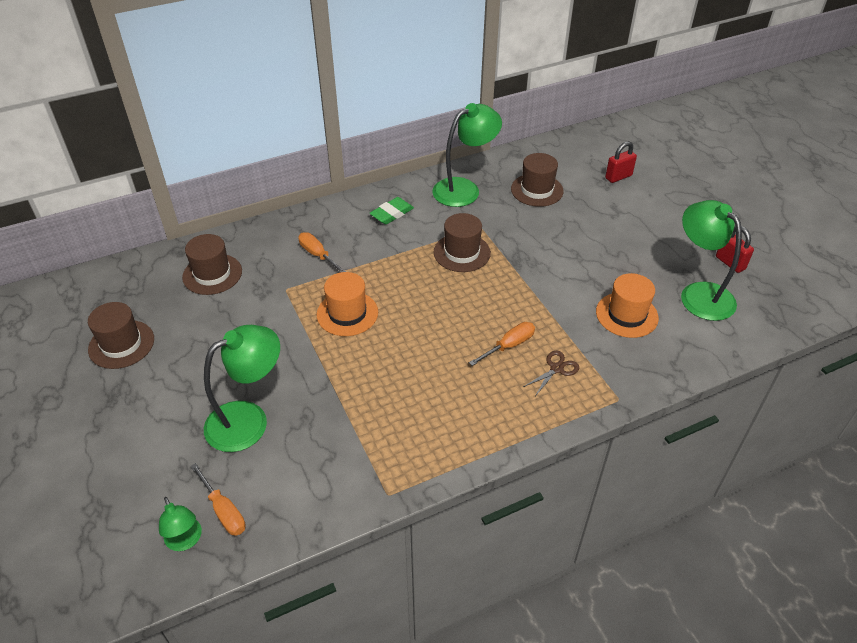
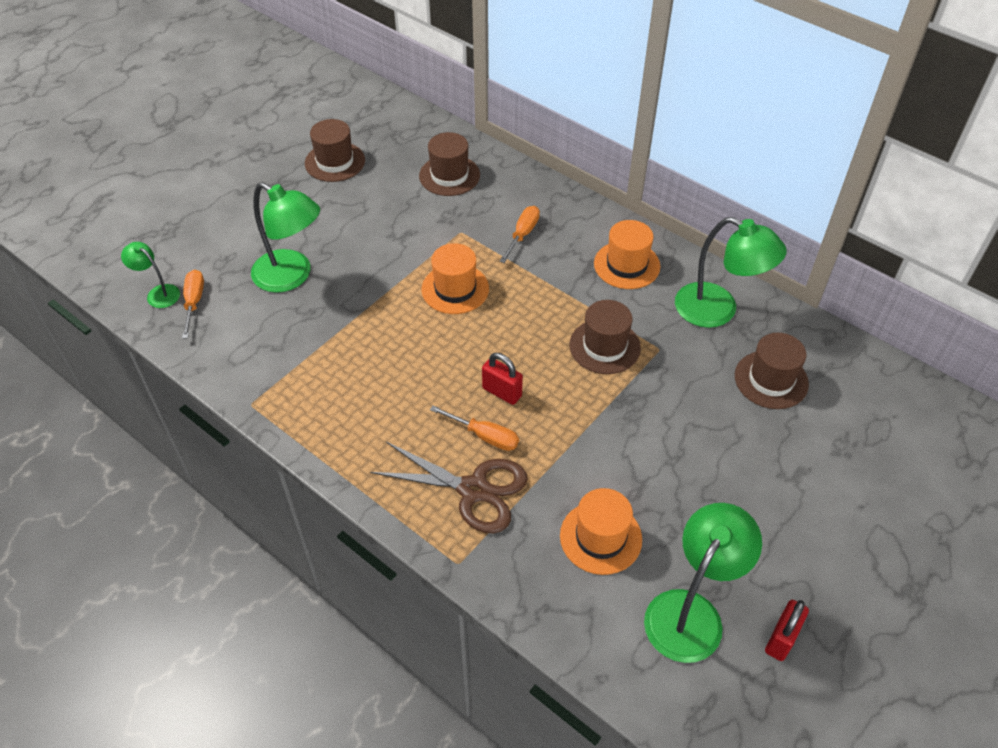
camera: 65 degrees right, 5 degrees up
green lamp [159,497,202,551] -> green lamp turned 90 degrees clockwise [121,242,180,308]
orange screwdriver [191,463,246,536] -> orange screwdriver turned 150 degrees clockwise [182,269,204,339]
green eraser [370,197,414,225] -> orange hat [594,220,660,289]
brown scissors [523,351,579,395] -> brown scissors [370,442,528,533], size x2.03
red padlock [605,141,637,183] -> red padlock moved to [482,353,523,405]

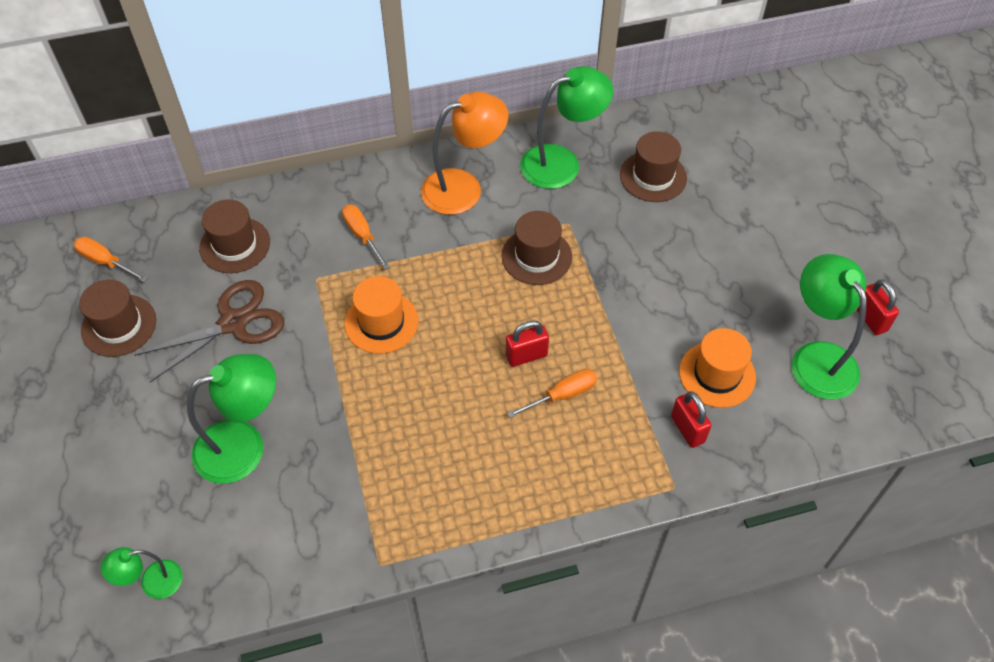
camera: 55 degrees left, 5 degrees up
orange screwdriver [182,269,204,339] -> orange screwdriver moved to [74,237,148,282]
brown scissors [370,442,528,533] -> brown scissors moved to [134,280,284,382]
orange hat [594,220,660,289] -> orange lamp [421,92,509,215]
none -> red padlock [671,391,712,448]

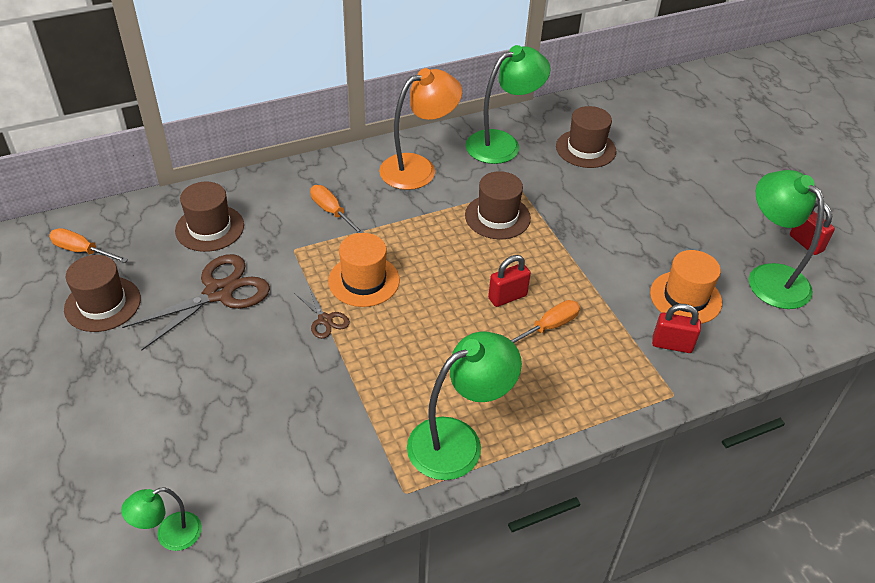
camera: 10 degrees left, 10 degrees down
green lamp [187,354,276,484] -> green lamp moved to [407,332,522,480]
red padlock [671,391,712,448] -> red padlock turned 45 degrees counterclockwise [652,304,701,353]
none -> brown scissors [294,286,350,339]

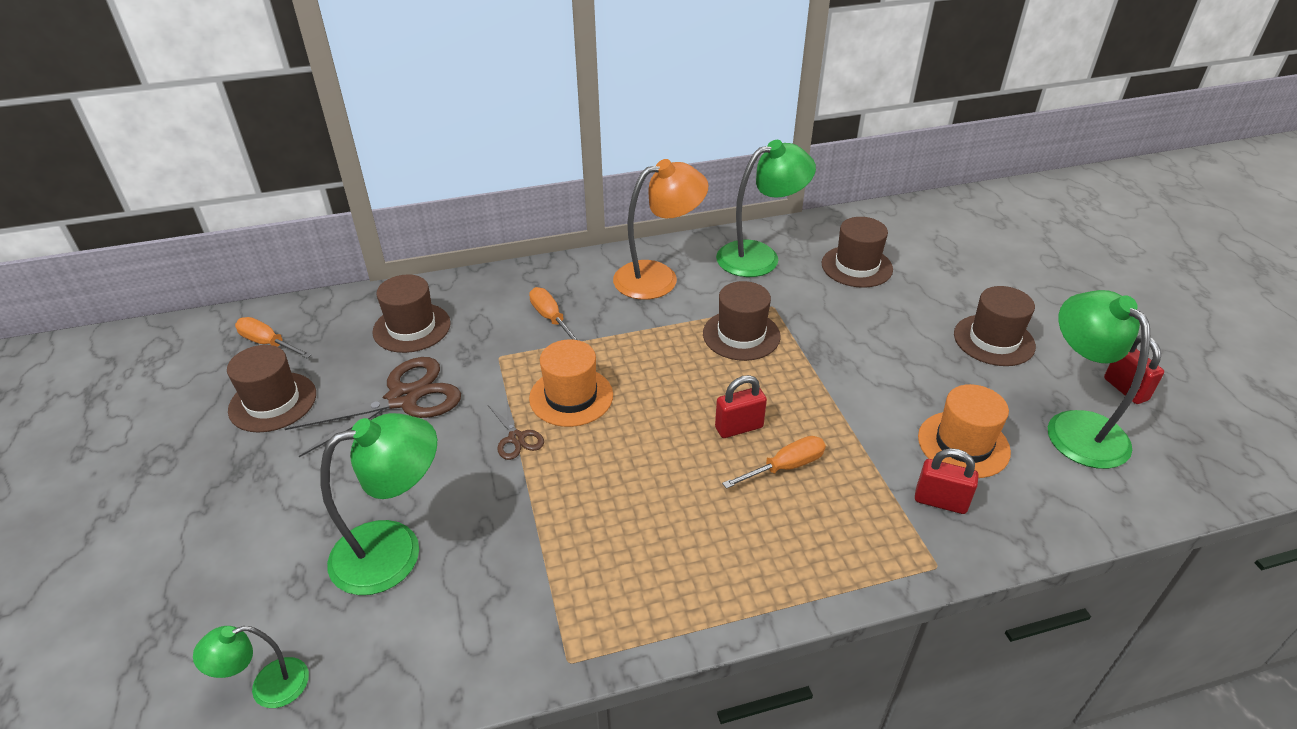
camera: 10 degrees right, 5 degrees down
green lamp [407,332,522,480] -> green lamp moved to [320,413,437,595]
none -> brown hat [954,286,1036,366]

